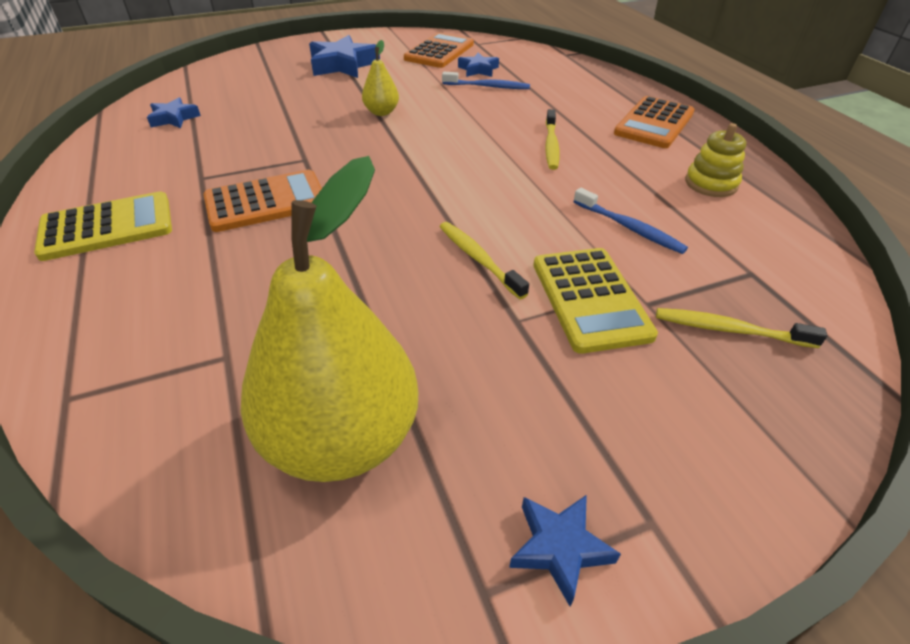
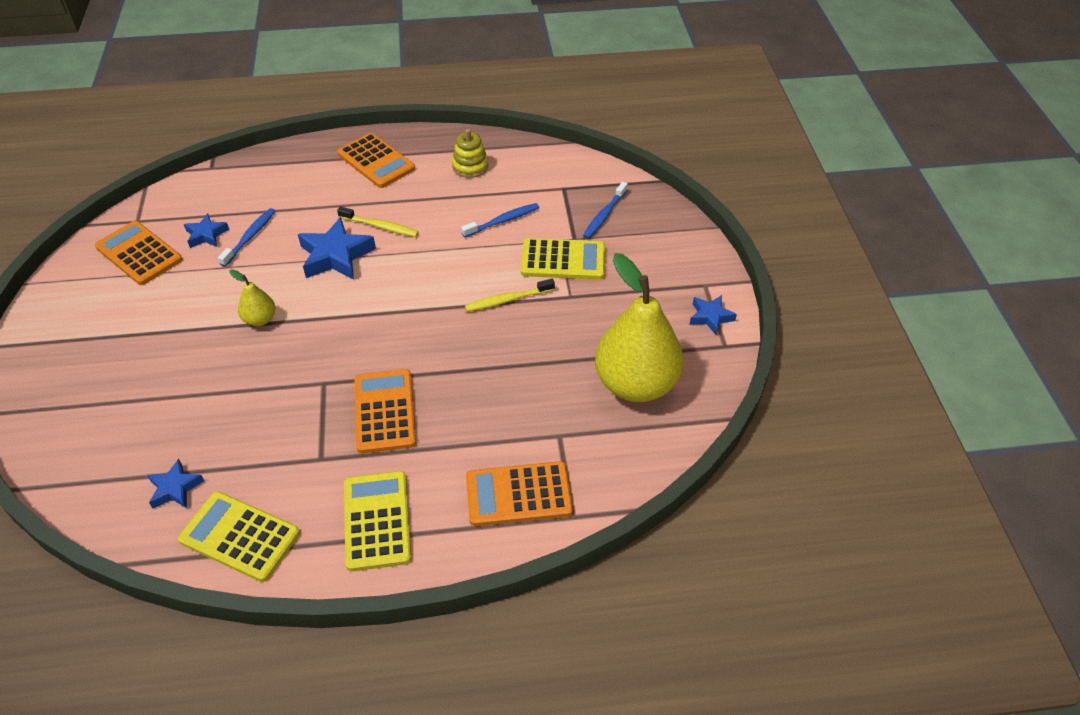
camera: 75 degrees left, 5 degrees up
blue star [309,35,380,78] -> blue star moved to [298,217,376,280]
yellow toothbrush [656,308,828,348] -> blue toothbrush [583,182,628,239]
none -> yellow calculator [178,491,300,582]
none -> orange calculator [466,461,573,526]

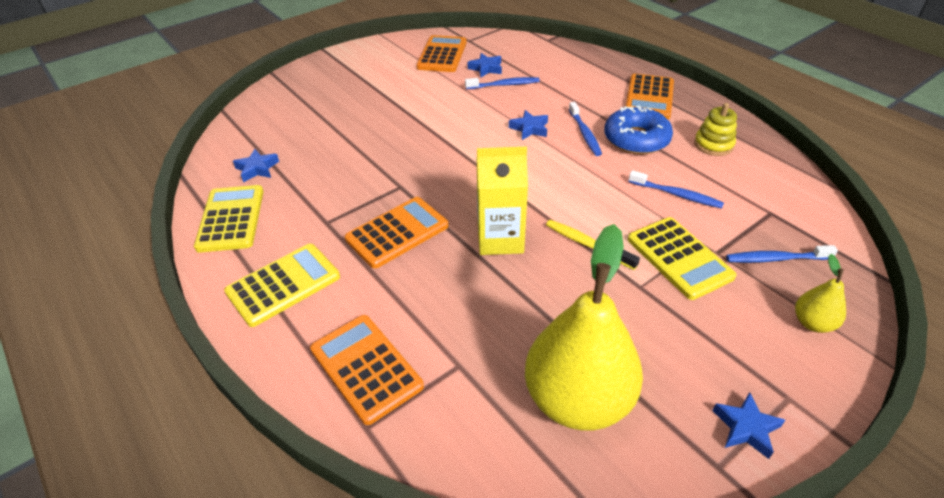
camera: 60 degrees right, 5 degrees down
yellow pear [229,269,275,326] -> yellow pear moved to [795,254,846,333]
blue star [298,217,376,280] -> blue star [509,110,548,140], size x0.57
yellow toothbrush [337,206,418,237] -> blue toothbrush [569,102,602,156]
none -> yellow carton [477,147,528,255]
none -> blue donut [604,105,673,154]

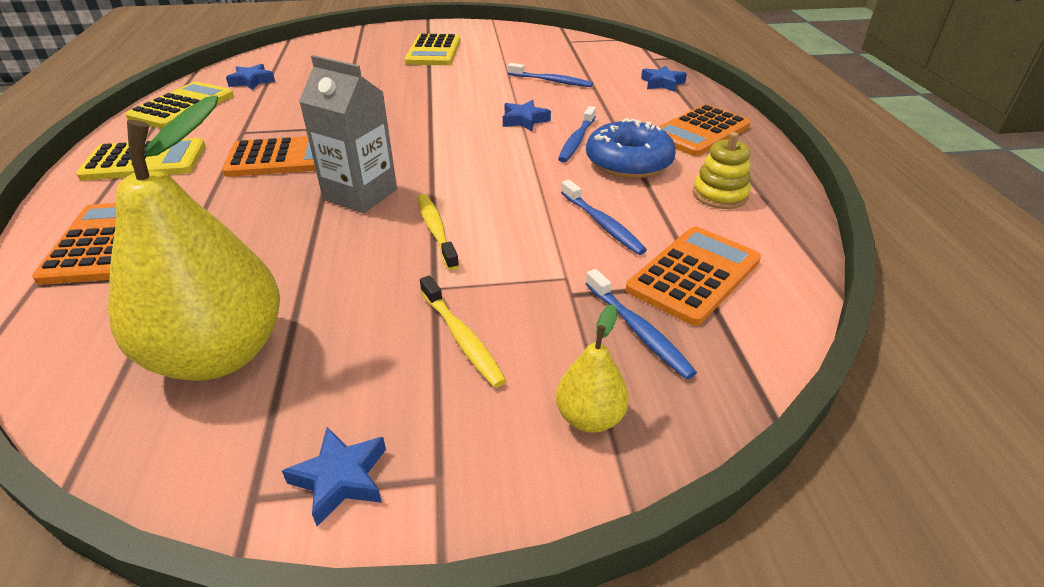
camera: 30 degrees right, 5 degrees down
orange calculator [417,35,467,72] -> orange calculator moved to [626,226,761,326]
blue star [468,53,502,78] -> blue star moved to [641,65,687,92]
yellow carton [477,147,528,255] -> grey carton [299,55,397,213]
yellow calculator [628,217,737,300] -> yellow calculator moved to [405,34,460,65]
blue toothbrush [726,245,838,263] -> blue toothbrush turned 150 degrees counterclockwise [586,269,697,379]
none -> yellow toothbrush [420,275,507,388]

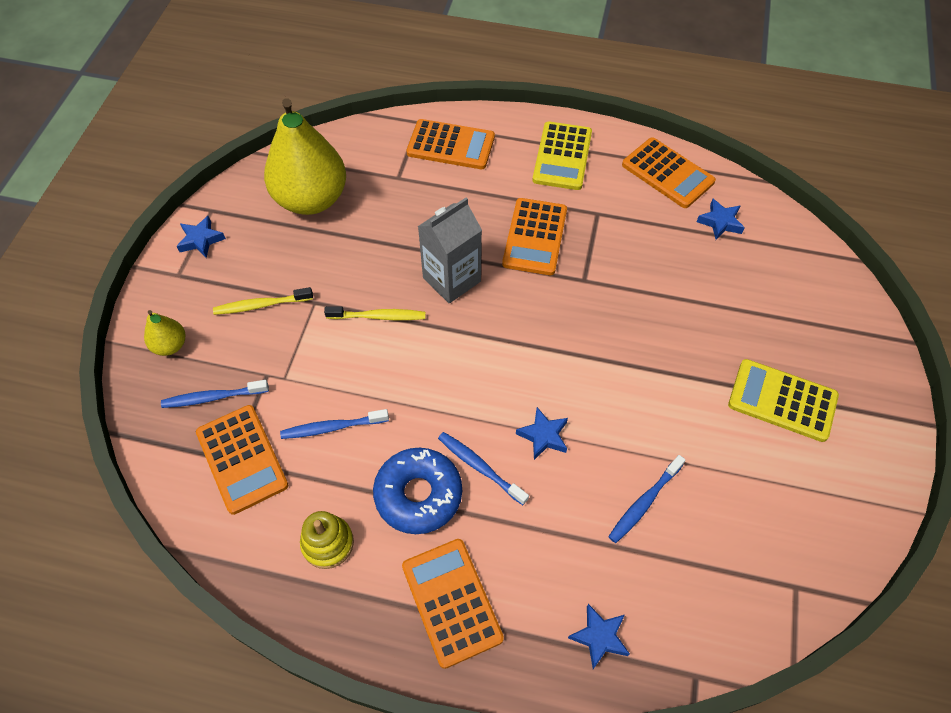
camera: 110 degrees right, 20 degrees up
yellow calculator [126,82,234,129] -> orange calculator [622,137,716,208]

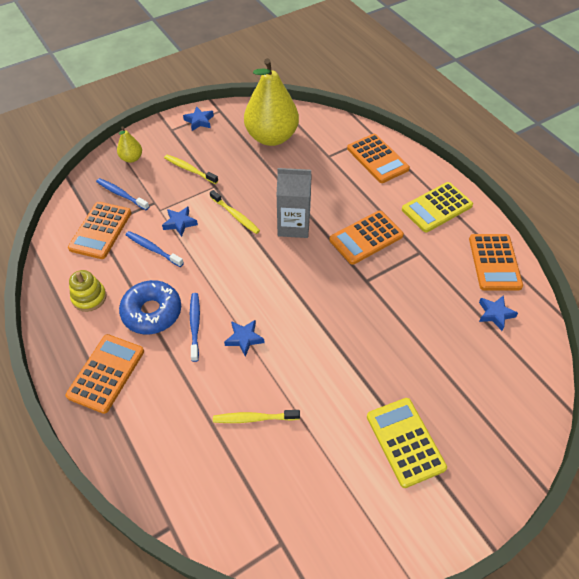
camera: 45 degrees right, 5 degrees down
blue star [568,604,630,669] -> blue star moved to [162,207,198,237]
blue toothbrush [608,455,685,543] -> yellow toothbrush [213,410,300,423]

